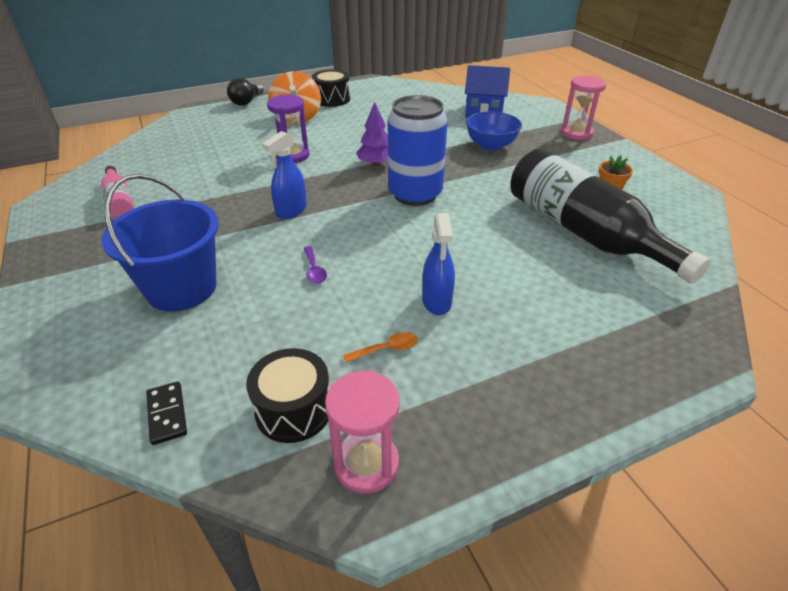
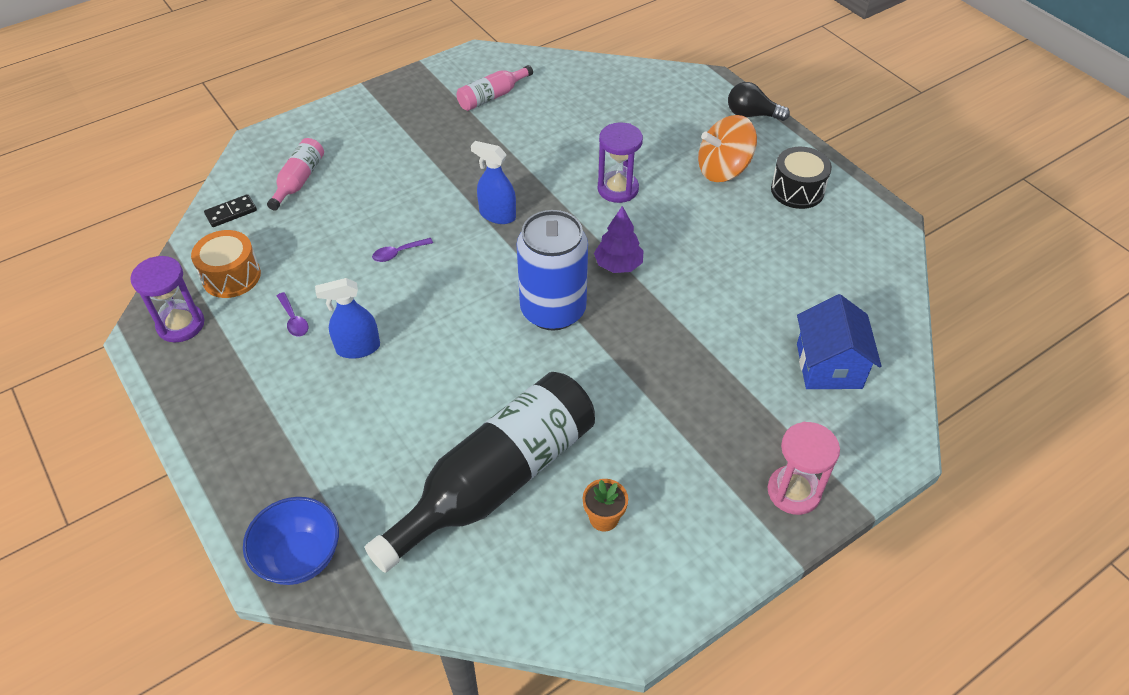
camera: 80 degrees right, 10 degrees up
blue bucket [102,174,219,312] -> none
black drum [246,348,330,443] -> orange drum [191,230,261,298]
pink hourglass [325,370,400,494] -> purple hourglass [130,256,205,342]
orange spoon [343,332,418,363] -> purple spoon [277,292,308,337]
blue bowl [466,112,522,151] -> blue bowl moved to [243,497,339,585]
none -> pink bottle [267,138,324,211]

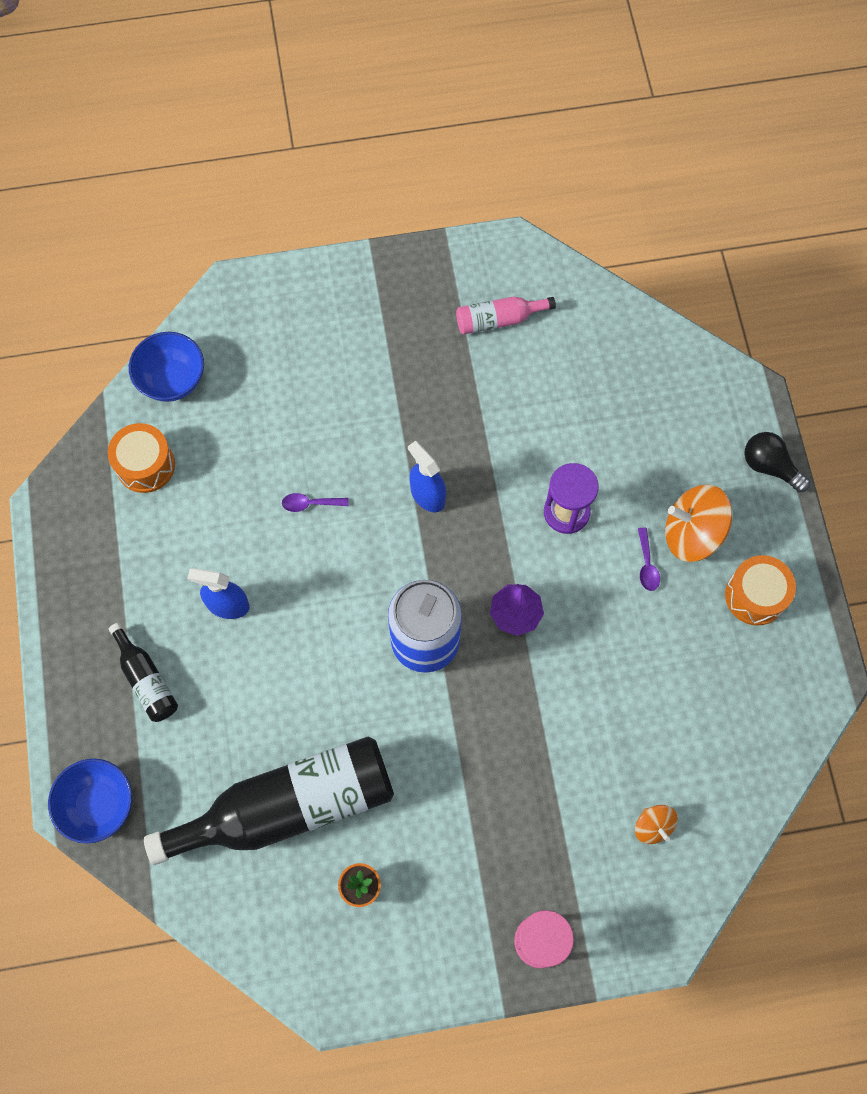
camera: 25 degrees right, 20 degrees up
purple hourglass [130,256,205,342] -> none
black domino [204,194,257,227] -> blue bowl [129,332,204,402]
pink bottle [267,138,324,211] -> none
purple spoon [277,292,308,337] -> purple spoon moved to [638,528,660,591]
black drum [771,147,832,209] -> orange drum [725,555,796,626]
blue house [797,294,881,389] -> orange spinning top [635,805,678,844]
none -> black bottle [109,623,178,722]

